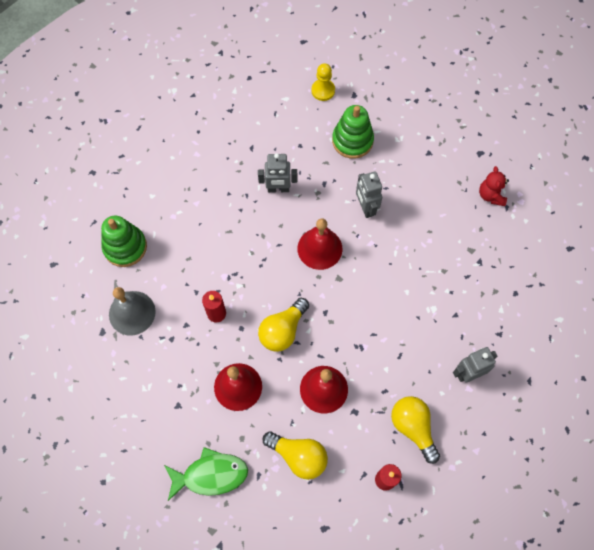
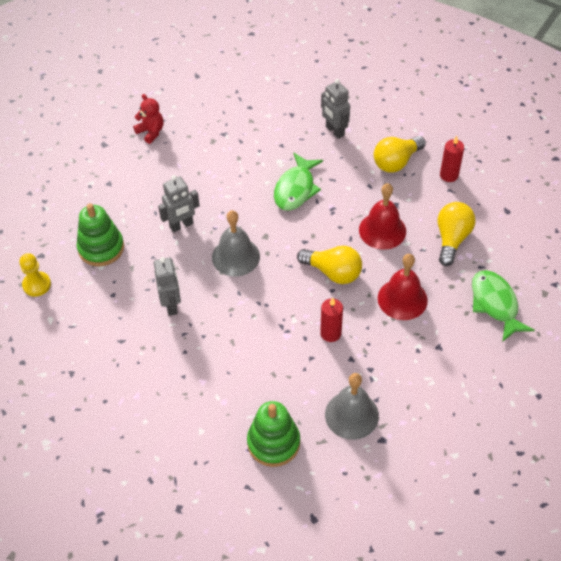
camera: 100 degrees left, 15 degrees down
red bell [297,218,343,270] -> grey bell [212,210,260,277]
red teddy bear [479,166,509,206] -> red teddy bear turned 120 degrees counterclockwise [133,94,164,144]
none -> green fish [274,152,323,211]

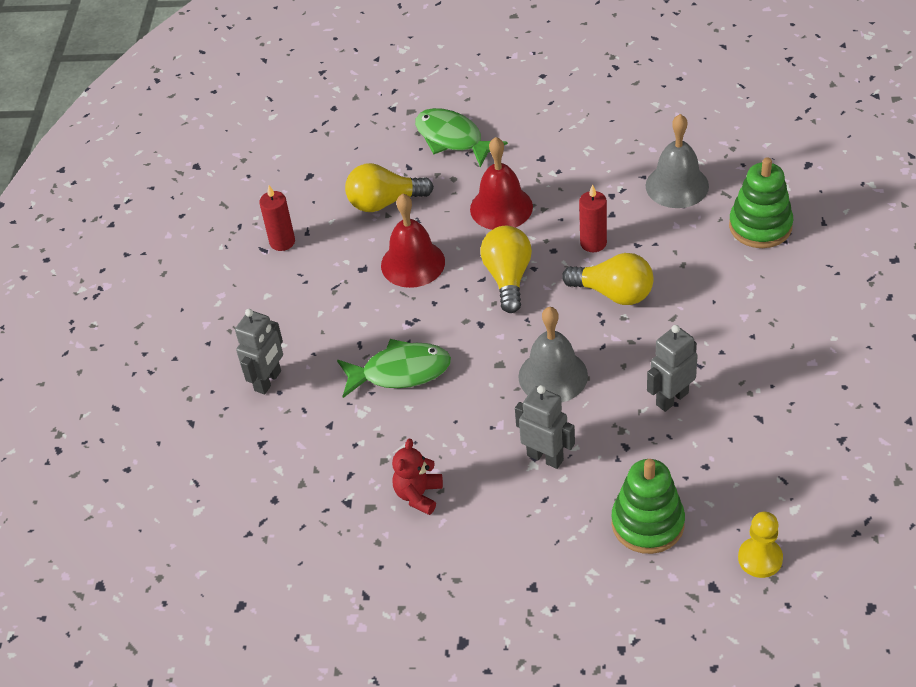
camera: 115 degrees left, 5 degrees down
red teddy bear [133,94,164,144] -> red teddy bear moved to [392,439,443,515]
yellow light bulb [374,136,426,173] -> yellow light bulb moved to [562,253,654,305]
green fish [472,270,535,342] -> green fish turned 90 degrees clockwise [415,108,508,168]

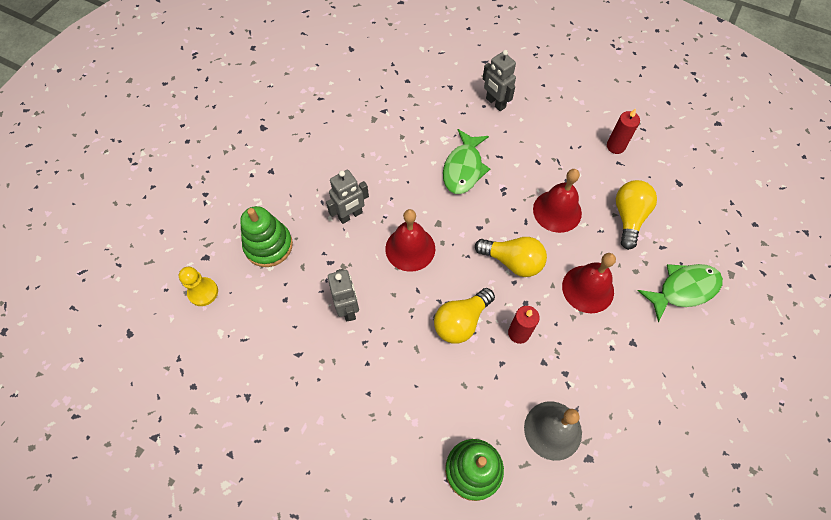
camera: 110 degrees right, 15 degrees up
red teddy bear [392,439,443,515] -> none
grey bell [518,307,588,403] -> red bell [385,209,435,272]

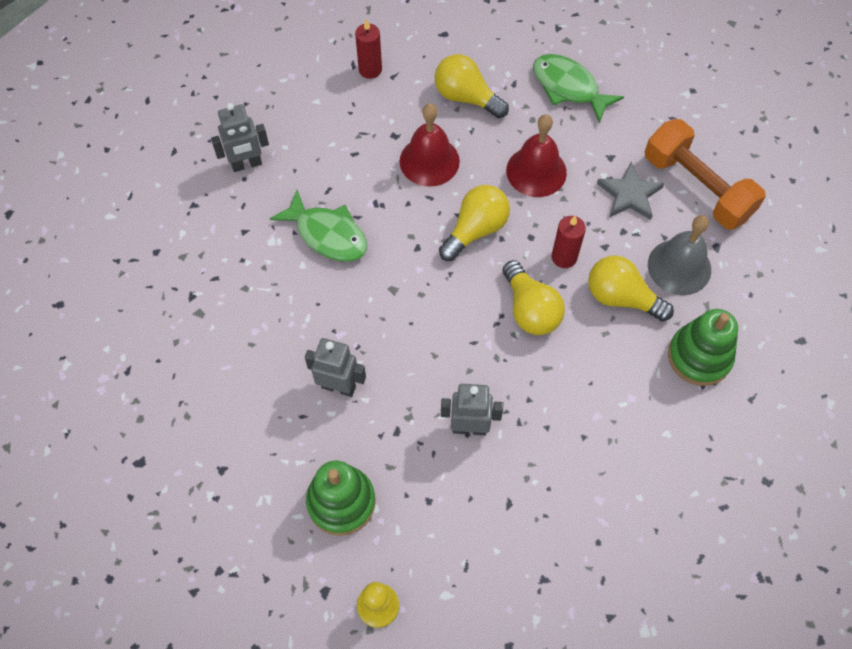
camera: 70 degrees left, 0 degrees up
grey robot [326,170,369,224] -> grey robot turned 60 degrees counterclockwise [305,338,366,397]
red bell [385,209,435,272] -> none
green fish [638,264,723,322] -> green fish turned 45 degrees counterclockwise [533,54,624,124]
none -> yellow light bulb [588,255,674,321]
none -> grey star [597,162,665,220]
none -> orange dumbbell [645,119,766,230]

